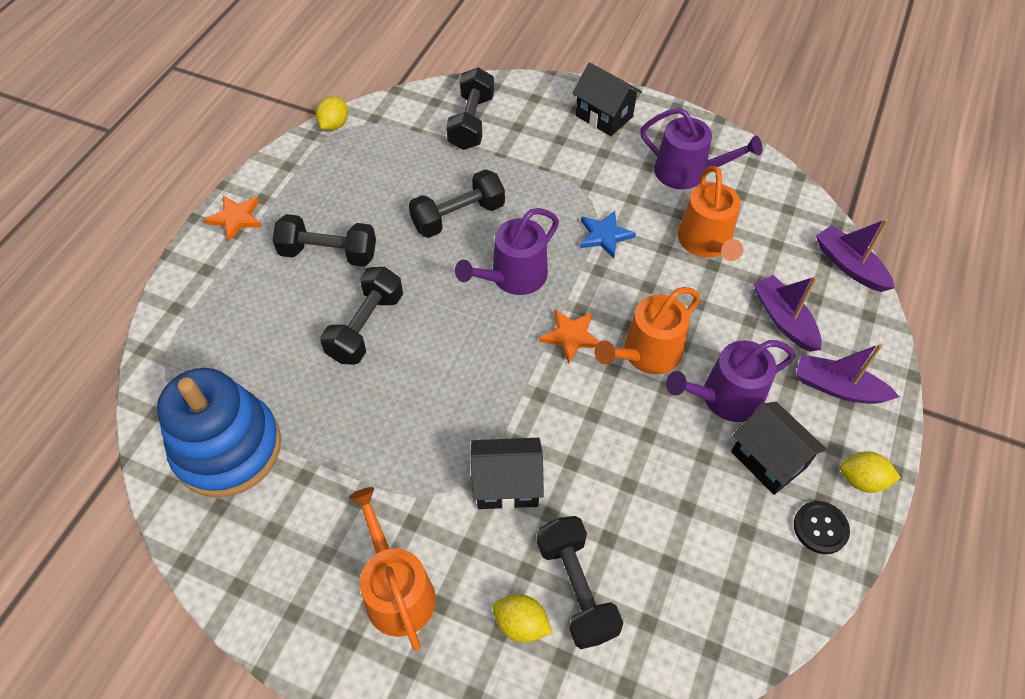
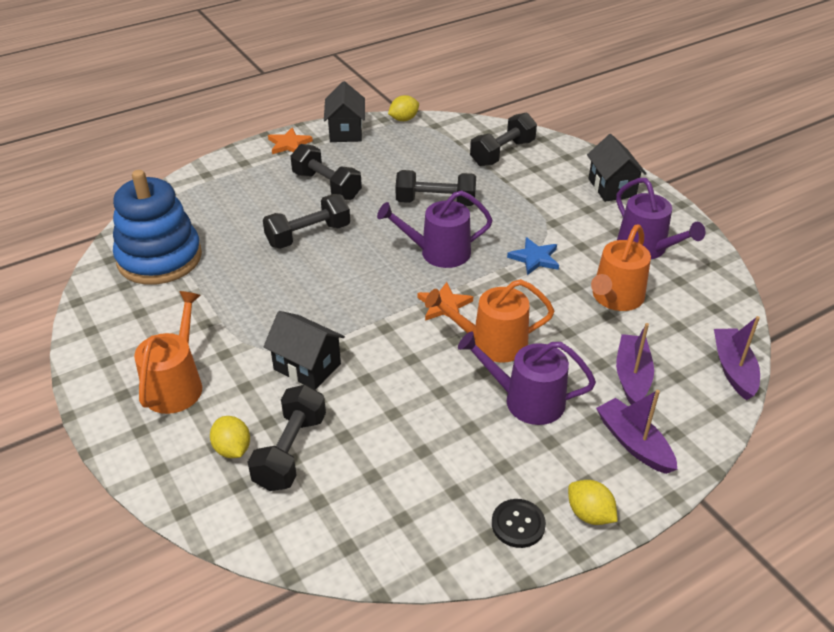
camera: 35 degrees right, 15 degrees down
black house [731,402,827,495] -> black house moved to [324,81,365,142]

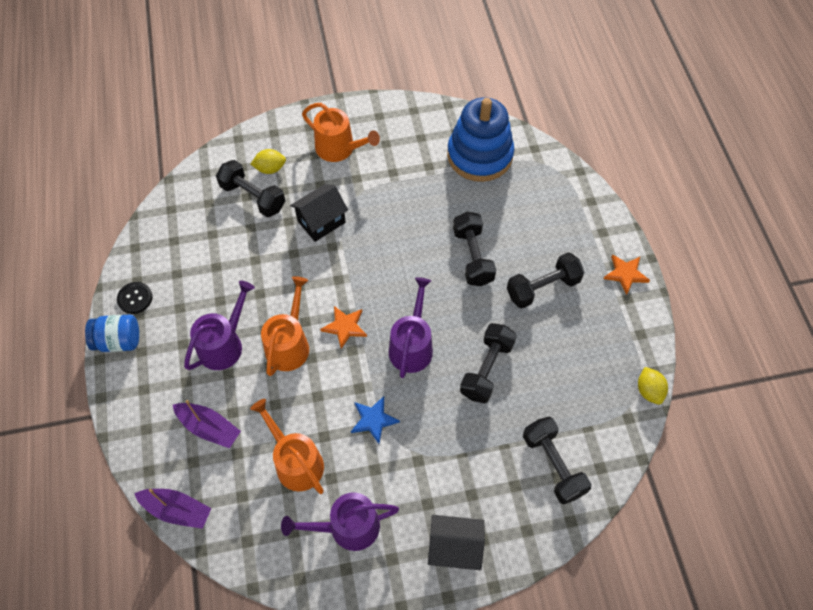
camera: 110 degrees right, 20 degrees up
black house [324,81,365,142] -> none
yellow lemon [568,480,618,525] -> blue jar [85,315,139,352]
purple boat [596,390,678,474] -> none

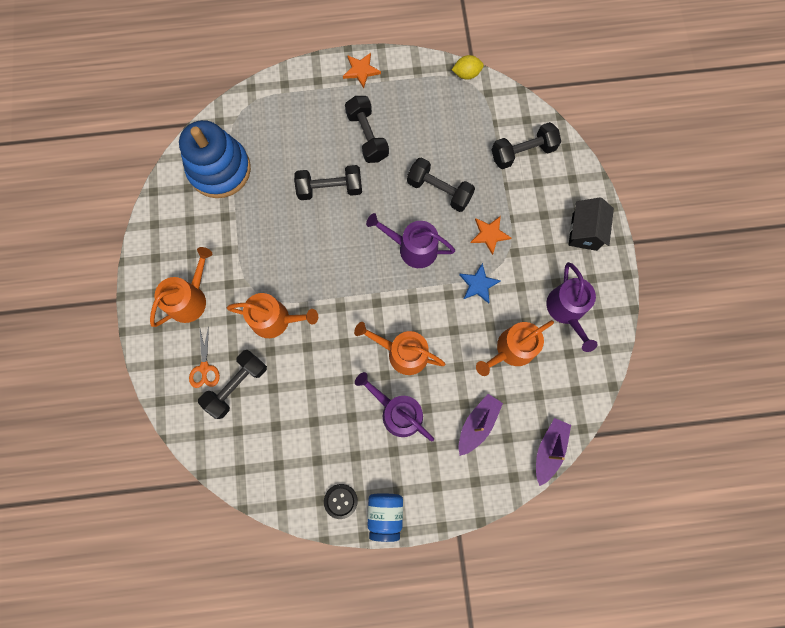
camera: 85 degrees left, 15 degrees up
yellow lemon [251,149,286,174] -> orange scissors [189,326,220,388]
black house [290,184,348,242] -> orange watering can [227,293,318,338]
orange star [320,306,367,349] -> orange star moved to [471,216,511,255]

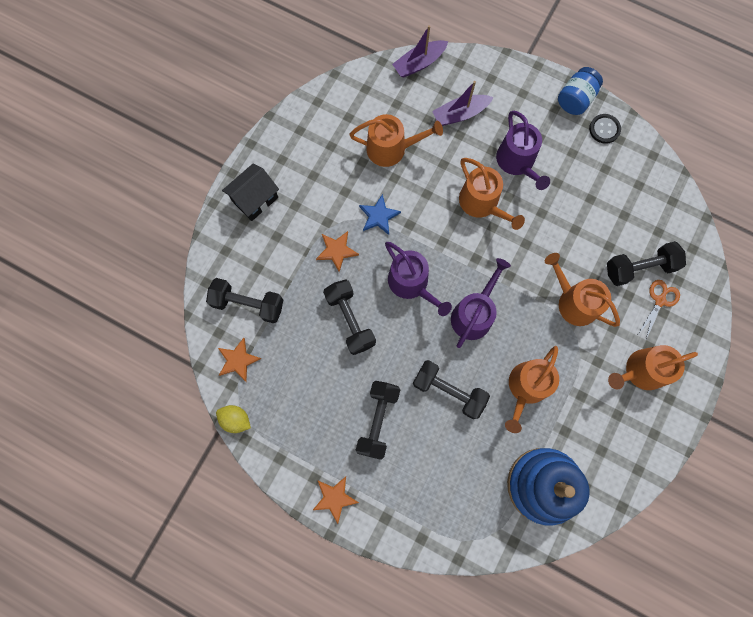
camera: 145 degrees left, 0 degrees up
purple watering can [546,262,598,352] -> purple watering can moved to [451,258,511,348]
none -> orange star [218,338,261,382]
none -> orange watering can [505,346,559,433]

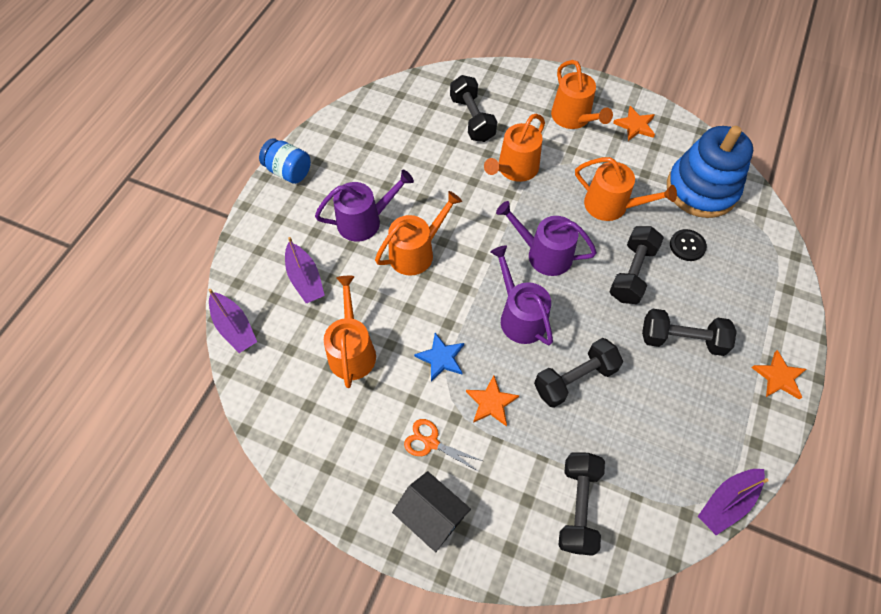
camera: 95 degrees left, 15 degrees down
yellow lemon [216,405,251,433] -> purple boat [698,469,769,535]
orange star [218,338,261,382] -> orange star moved to [613,106,655,141]
purple watering can [385,242,452,316] -> purple watering can turned 75 degrees counterclockwise [490,245,553,345]
black button [589,114,621,144] -> black button moved to [670,229,707,261]
orange scissors [638,280,680,339] -> orange scissors moved to [404,419,483,472]

